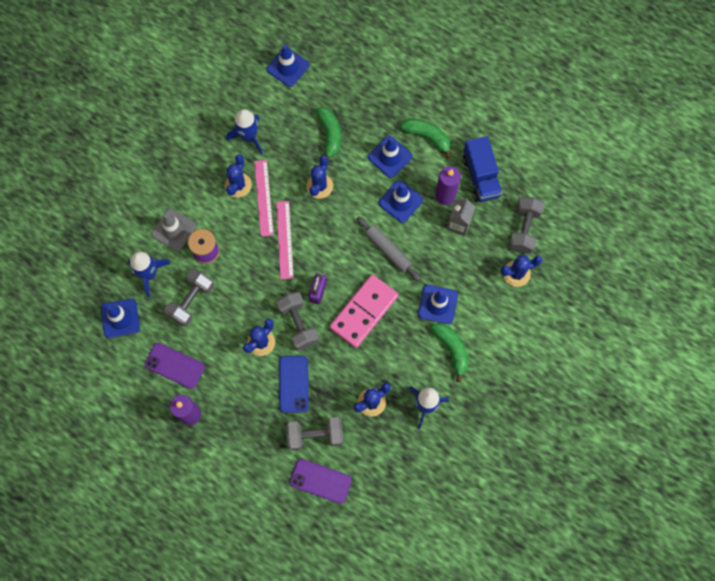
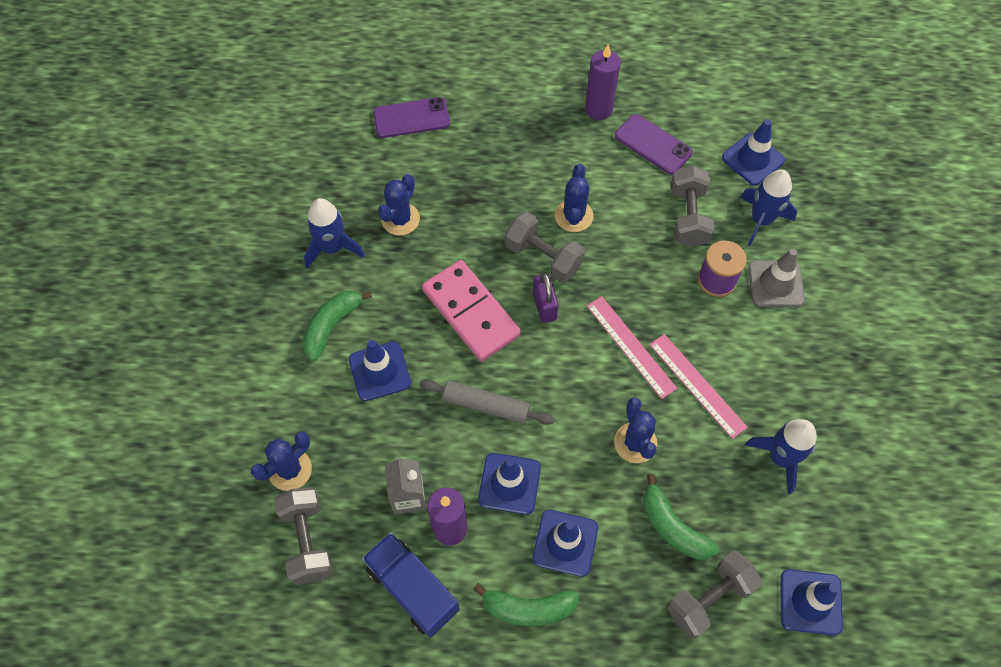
camera: 150 degrees right, 10 degrees down
purple phone [144,343,205,389] -> purple phone turned 45 degrees clockwise [615,114,693,174]
blue cactus [225,154,252,198] -> none
blue phone [279,356,309,413] -> none
grey dumbbell [286,417,344,450] -> grey dumbbell moved to [667,551,762,639]
pink domino [330,274,399,348] -> pink domino turned 45 degrees counterclockwise [422,260,521,362]
green banana [431,323,469,382] -> green banana turned 90 degrees clockwise [302,290,372,361]

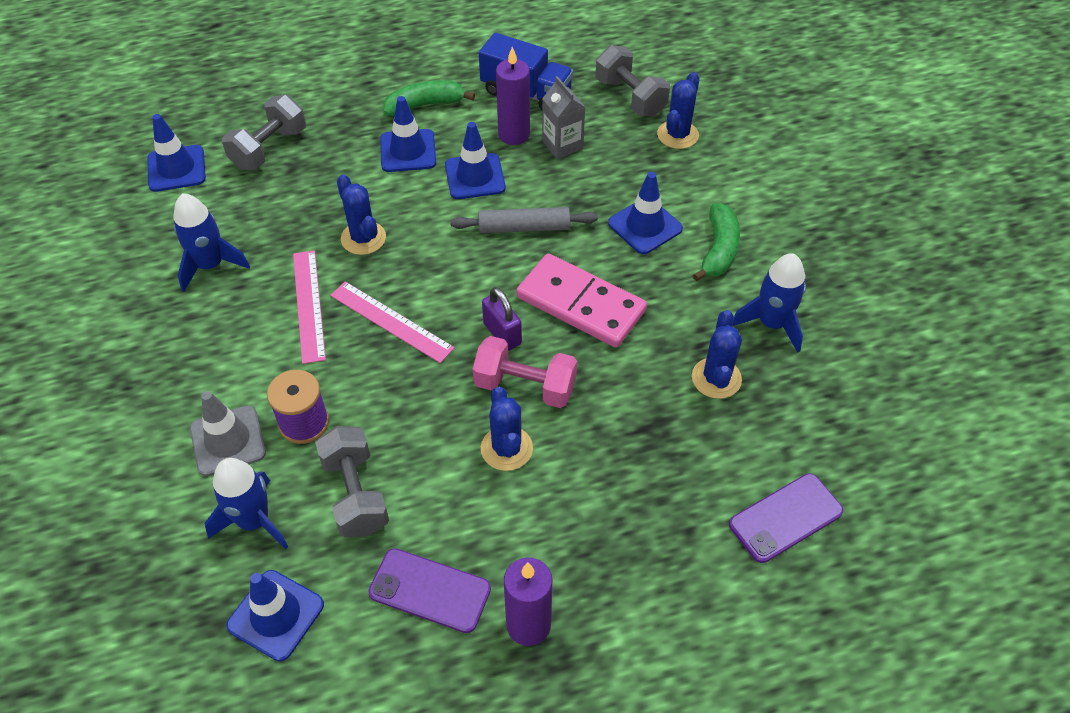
camera: 160 degrees right, 10 degrees down
grey dumbbell [505,212,585,283] -> pink dumbbell [473,336,577,408]
green banana [643,474,719,560] -> none
pink ruler [649,334,748,439] -> pink ruler turned 45 degrees clockwise [293,250,326,364]

